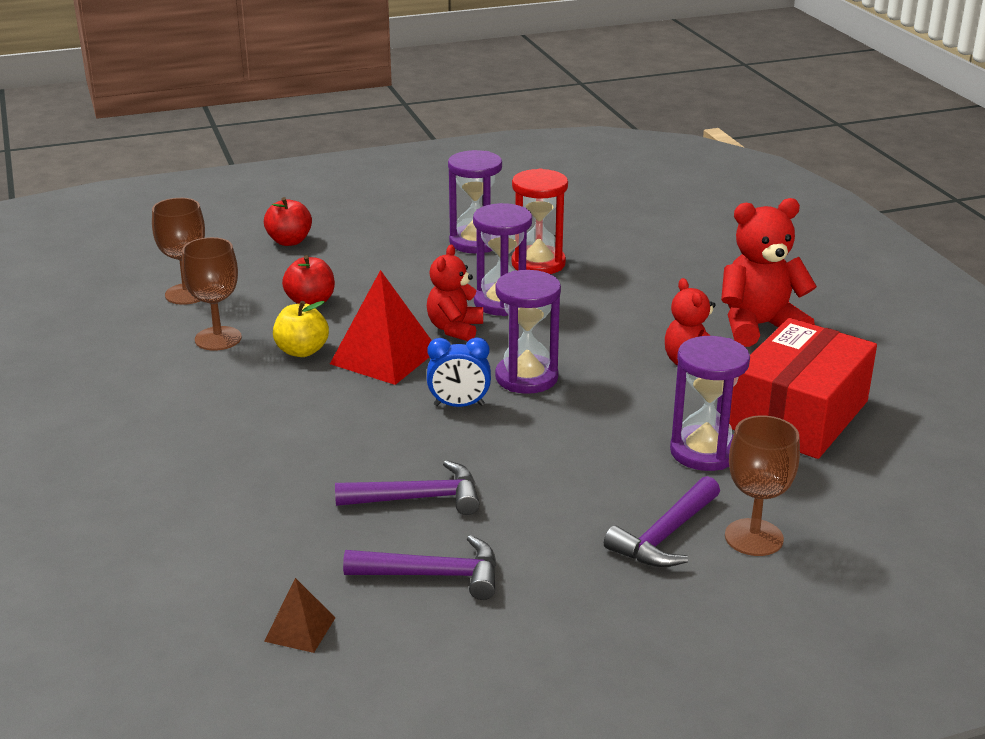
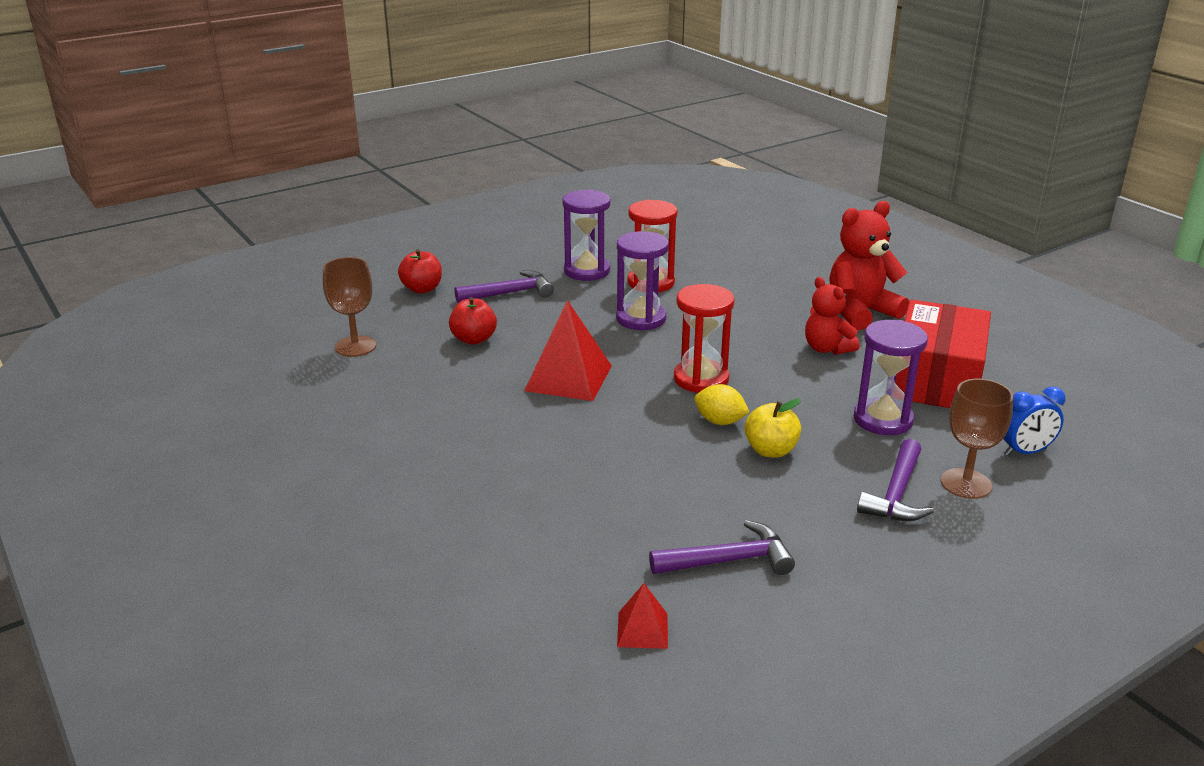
camera: 15 degrees left, 0 degrees up
brown goblet [182,237,242,351] -> none
brown pyramid [264,578,335,653] -> red pyramid [617,583,668,649]
yellow apple [273,301,329,357] -> yellow apple moved to [745,398,801,458]
purple hammer [335,460,480,515] -> purple hammer moved to [455,270,554,303]
red teddy bear [427,245,483,341] -> none
blue clock [427,337,491,407] -> blue clock moved to [1003,387,1066,456]
purple hourglass [495,270,561,394] -> red hourglass [674,284,735,393]
none -> yellow lemon [695,384,749,425]

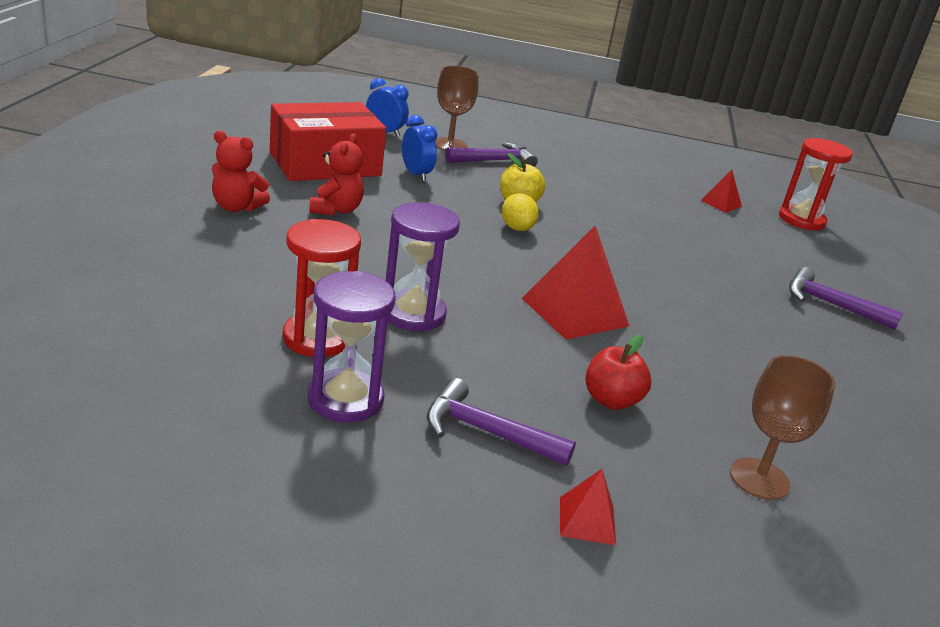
camera: 140 degrees left, 0 degrees up
red apple [398,249,442,293] -> red pyramid [560,469,616,545]
purple hammer [649,520,795,575] -> purple hammer moved to [789,267,903,330]
red hourglass [674,284,735,393] -> red hourglass moved to [779,138,853,230]
red teddy bear [830,201,909,330] -> red teddy bear [212,131,270,212], size x0.64
purple hourglass [854,320,928,435] -> blue clock [402,115,438,182]

